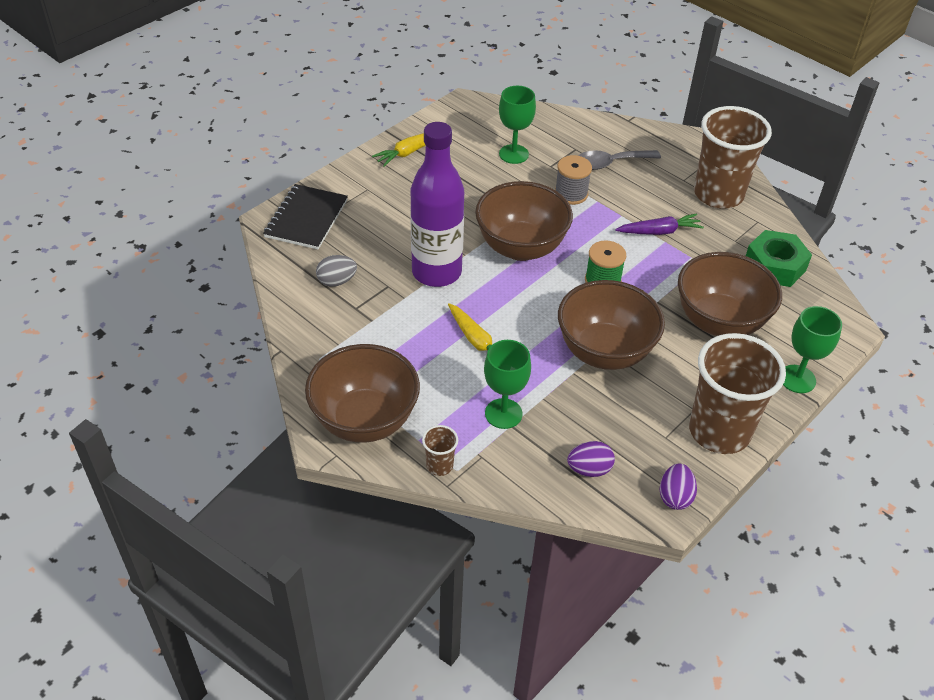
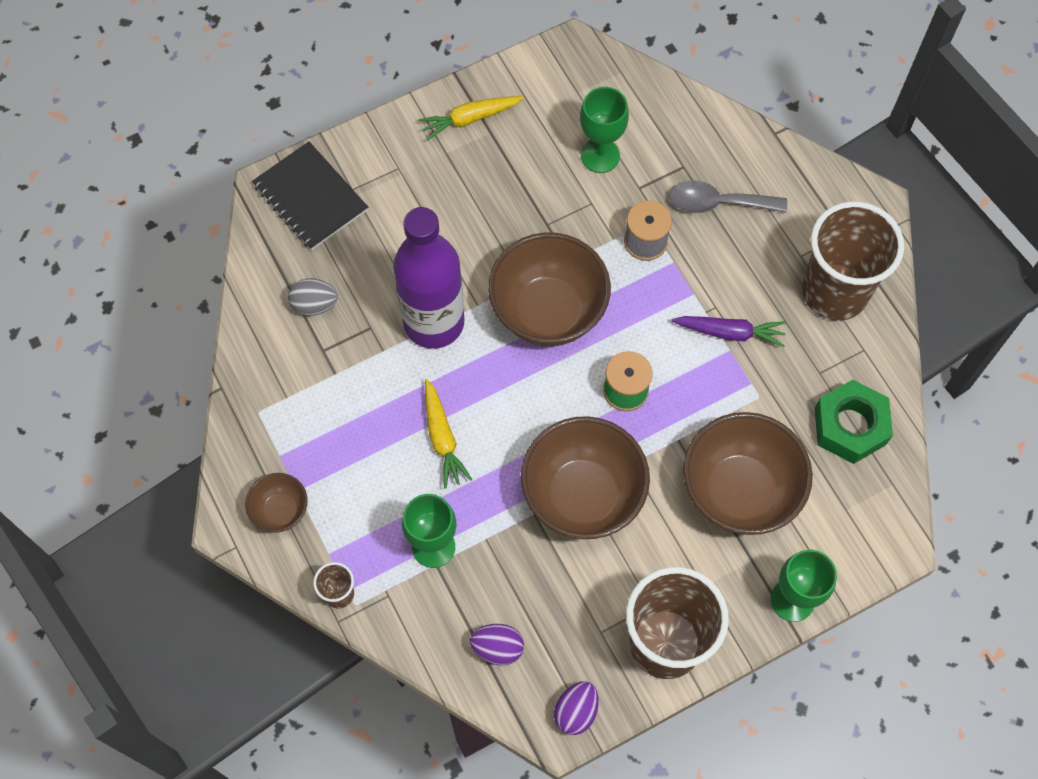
camera: 20 degrees right, 20 degrees up
black notebook [263,184,348,249] -> black notebook turned 75 degrees counterclockwise [252,141,368,250]
brown bowl [305,344,420,443] -> brown bowl [245,473,308,532], size x0.49

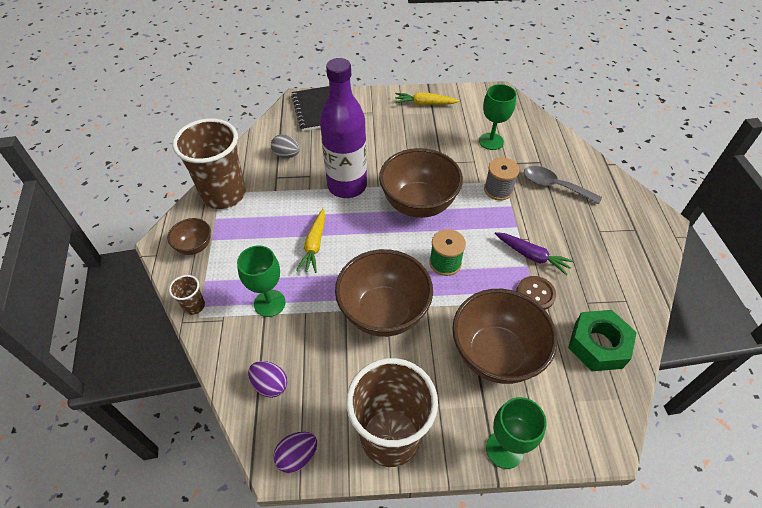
camera: 25 degrees right, 15 degrees down
brown cup [802,201,904,321] -> brown cup moved to [173,118,246,209]
none -> brown button [516,276,556,310]

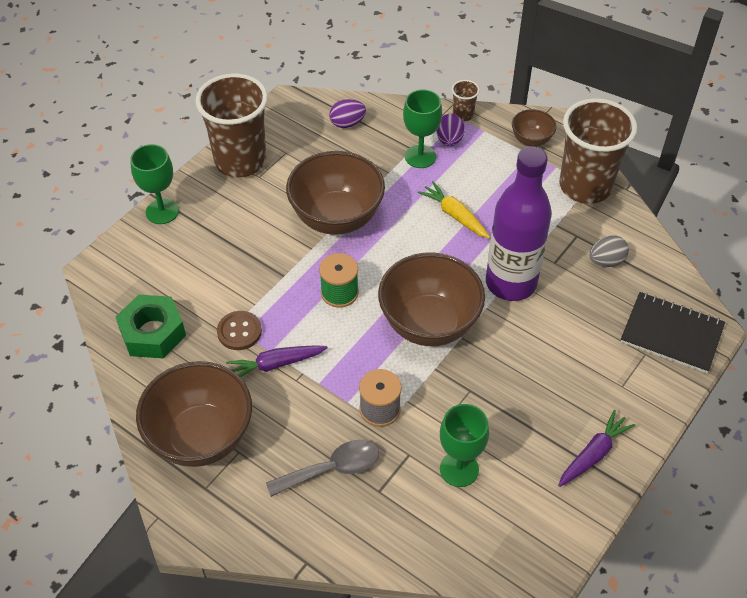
camera: 130 degrees right, 0 degrees up
purple egg [273,432,317,473] -> purple egg moved to [436,114,465,146]
yellow carrot [395,92,460,105] -> purple carrot [558,410,635,487]
brown bowl [452,289,557,384] -> brown bowl moved to [136,361,252,467]

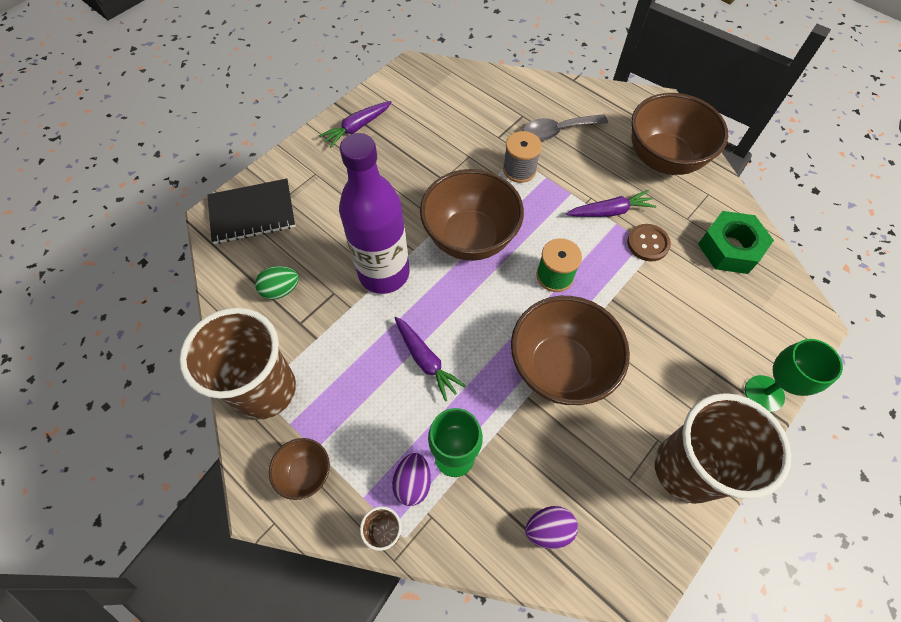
camera: 175 degrees left, 10 degrees up
yellow carrot [418,181,490,238] -> purple carrot [395,317,466,402]
green goblet [440,404,489,487] -> none
grey egg [589,235,629,267] -> green egg [255,266,299,300]
black notebook [621,292,725,373] -> black notebook turned 45 degrees counterclockwise [208,179,296,244]

